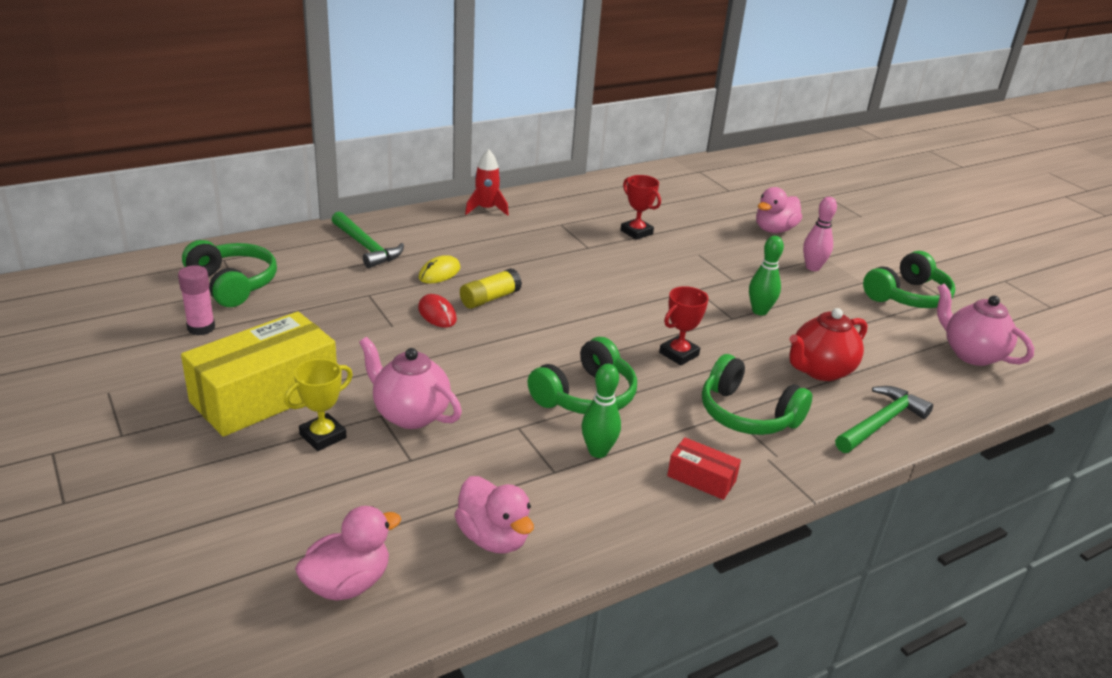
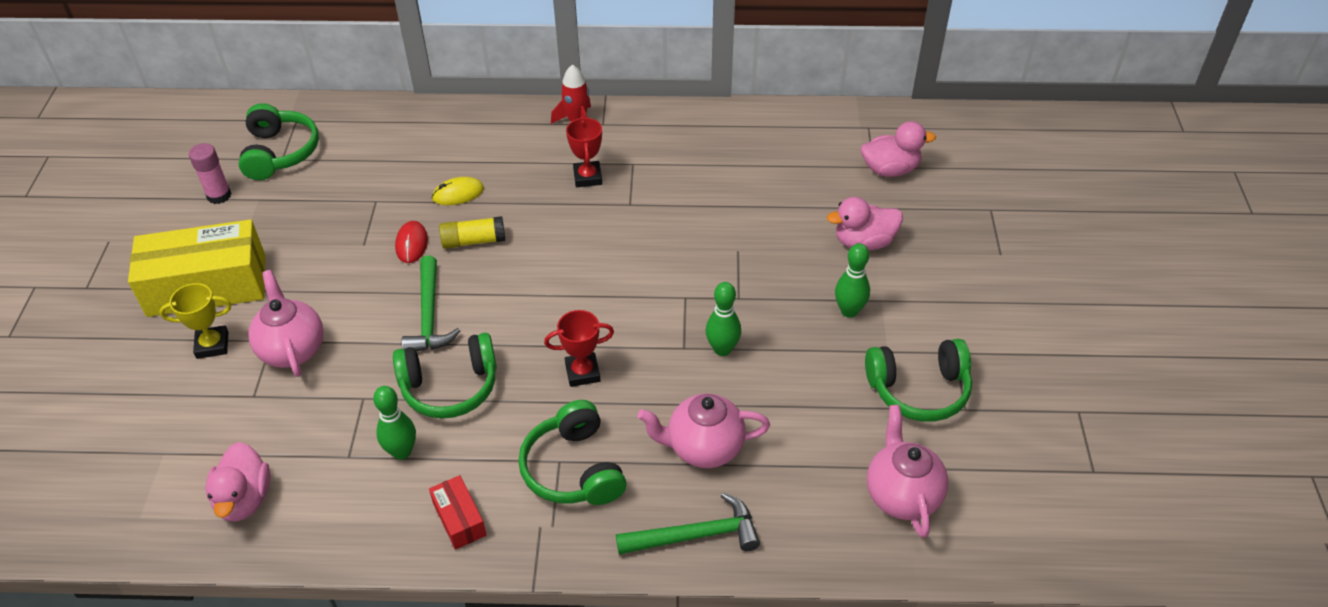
camera: 35 degrees right, 15 degrees up
pink duck [295,506,401,601] -> pink duck moved to [861,121,936,177]
green hammer [332,211,404,268] -> green hammer moved to [402,256,460,351]
red trophy [621,175,661,240] -> red trophy moved to [566,117,602,187]
red teapot [789,308,868,381] -> pink teapot [638,394,770,468]
pink bowling pin [803,197,837,271] -> green bowling pin [835,243,870,318]

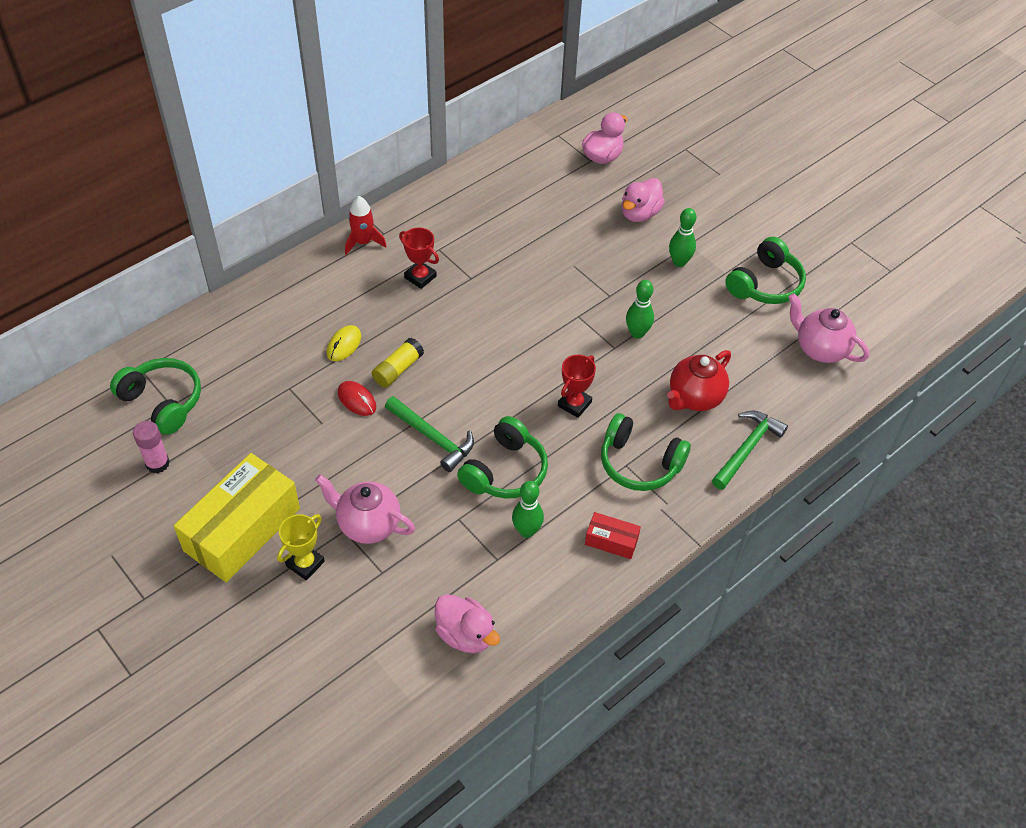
camera: 45 degrees left, 5 degrees up
pink teapot [638,394,770,468] -> red teapot [667,350,731,411]

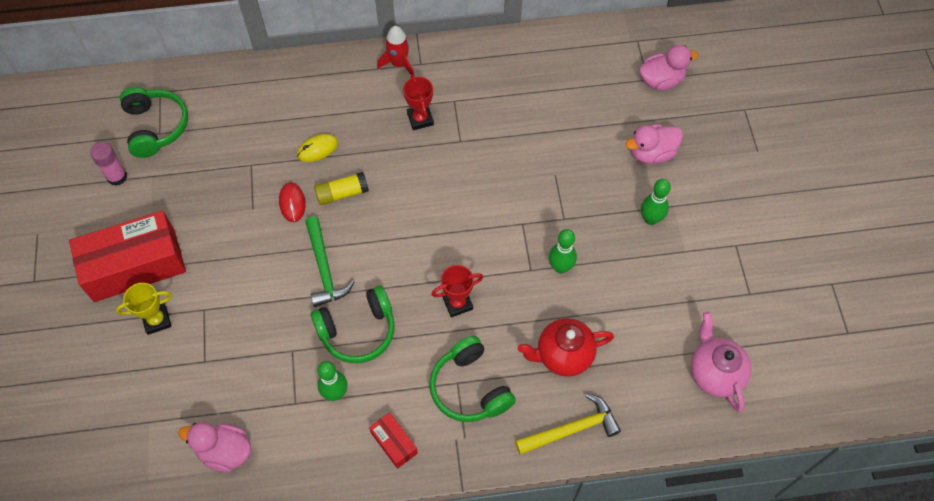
camera: 35 degrees right, 10 degrees up
yellow box [174,453,300,582] -> red box [69,210,186,302]
pink teapot [315,474,415,544] -> none
pink duck [435,594,500,653] -> pink duck turned 120 degrees clockwise [178,422,251,473]
green hammer [712,411,788,490] -> yellow hammer [515,393,621,455]
green headphones [725,237,806,304] -> none

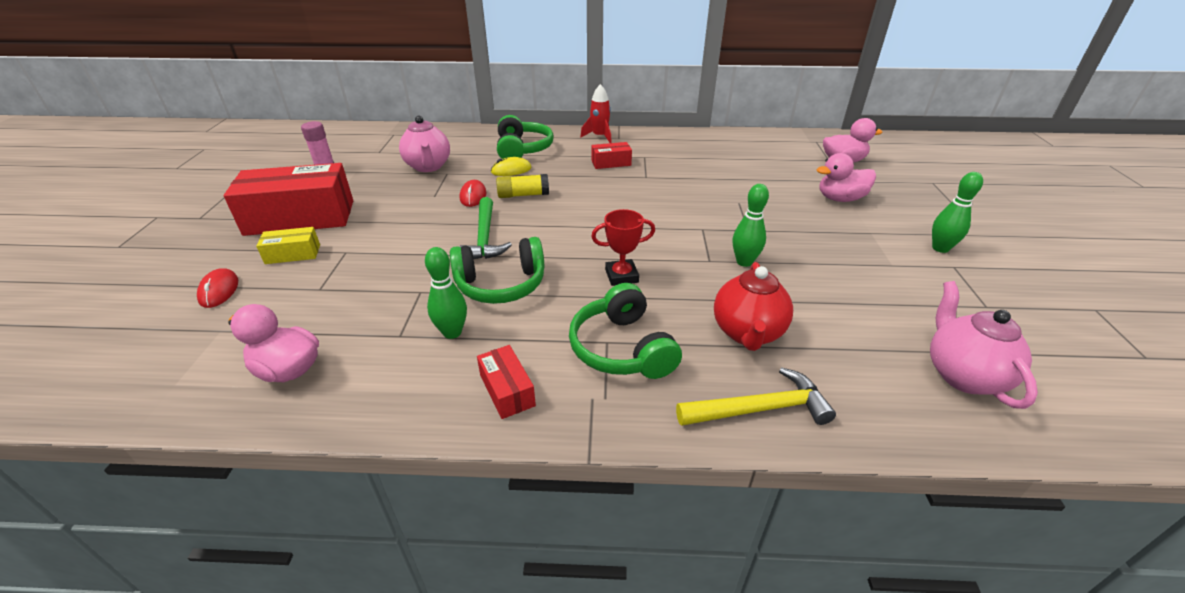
camera: 10 degrees right, 25 degrees down
yellow trophy [116,283,172,335] -> yellow box [256,227,320,264]
green headphones [120,87,188,158] -> green headphones moved to [497,115,554,159]
red trophy [403,75,434,130] -> red box [591,142,632,169]
red teapot [518,318,614,377] -> red teapot turned 75 degrees counterclockwise [714,262,793,351]
green bowling pin [641,179,671,225] -> green bowling pin moved to [932,172,983,253]
none -> red mouse [197,268,238,308]
none -> pink teapot [399,116,450,172]

